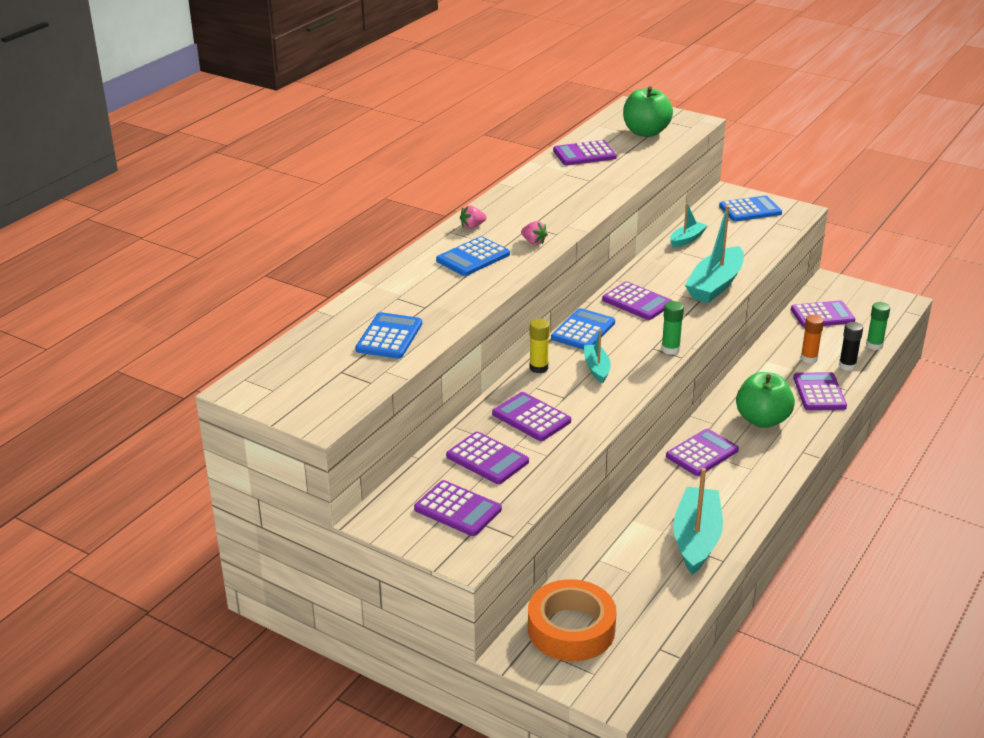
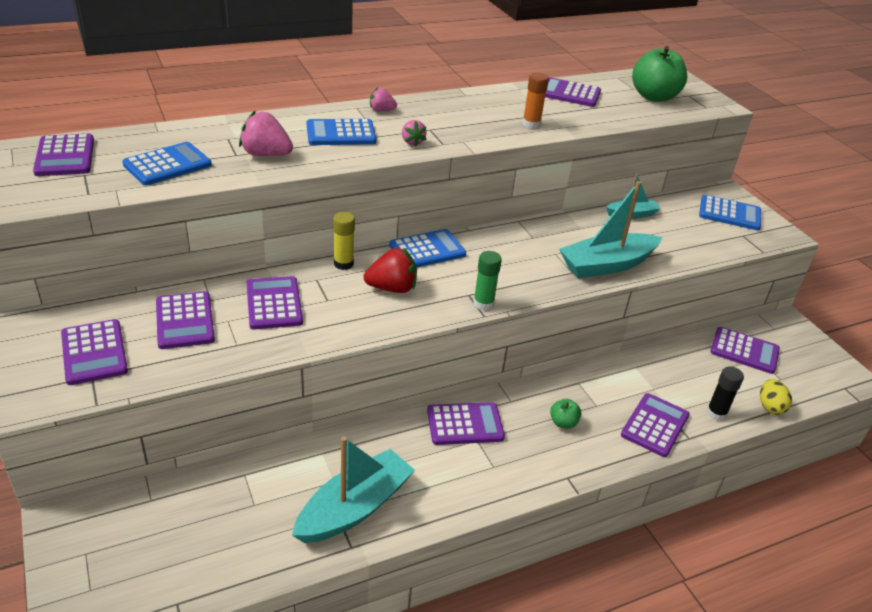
camera: 30 degrees right, 5 degrees up
orange tape [528,579,617,661] -> none
turquoise boat [584,330,611,384] -> red strawberry [364,247,417,293]
purple calculator [602,281,672,320] -> purple calculator moved to [33,134,94,176]
green apple [736,372,795,428] -> green apple [550,399,581,429], size x0.47
orange glue stick [801,315,824,363] -> orange glue stick moved to [522,73,549,129]
green glue stick [866,302,890,350] -> yellow egg [760,379,792,415]
none -> pink strawberry [239,110,293,156]

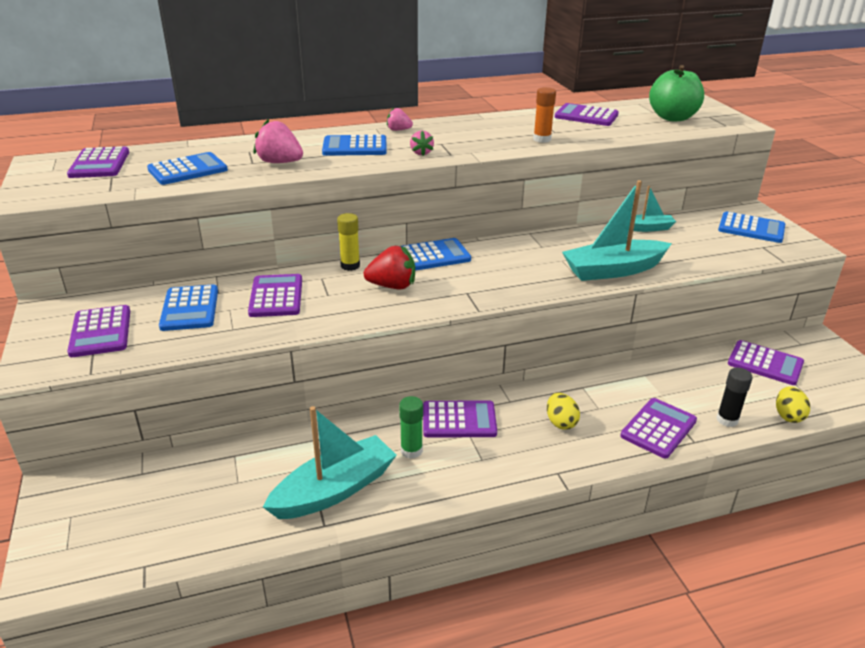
camera: 10 degrees right, 5 degrees down
purple calculator [156,291,215,349] -> blue calculator [159,284,218,331]
green glue stick [473,251,502,310] -> green glue stick moved to [399,396,423,459]
green apple [550,399,581,429] -> yellow egg [547,393,580,430]

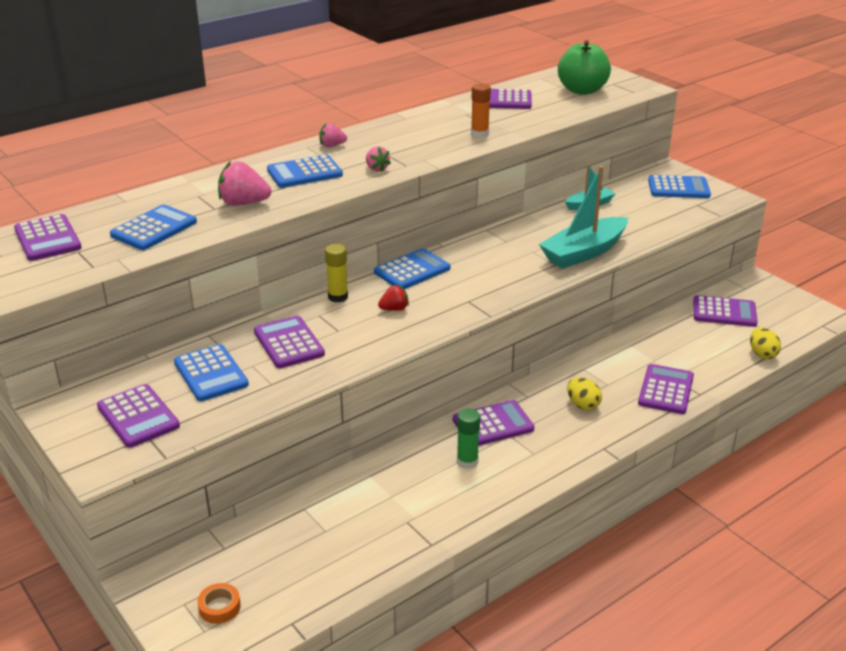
camera: 20 degrees left, 0 degrees up
turquoise boat [263,406,397,519] -> none
red strawberry [364,246,415,289] -> red strawberry [378,285,409,311], size x0.59
black glue stick [716,368,753,427] -> none
none -> orange tape [197,583,241,624]

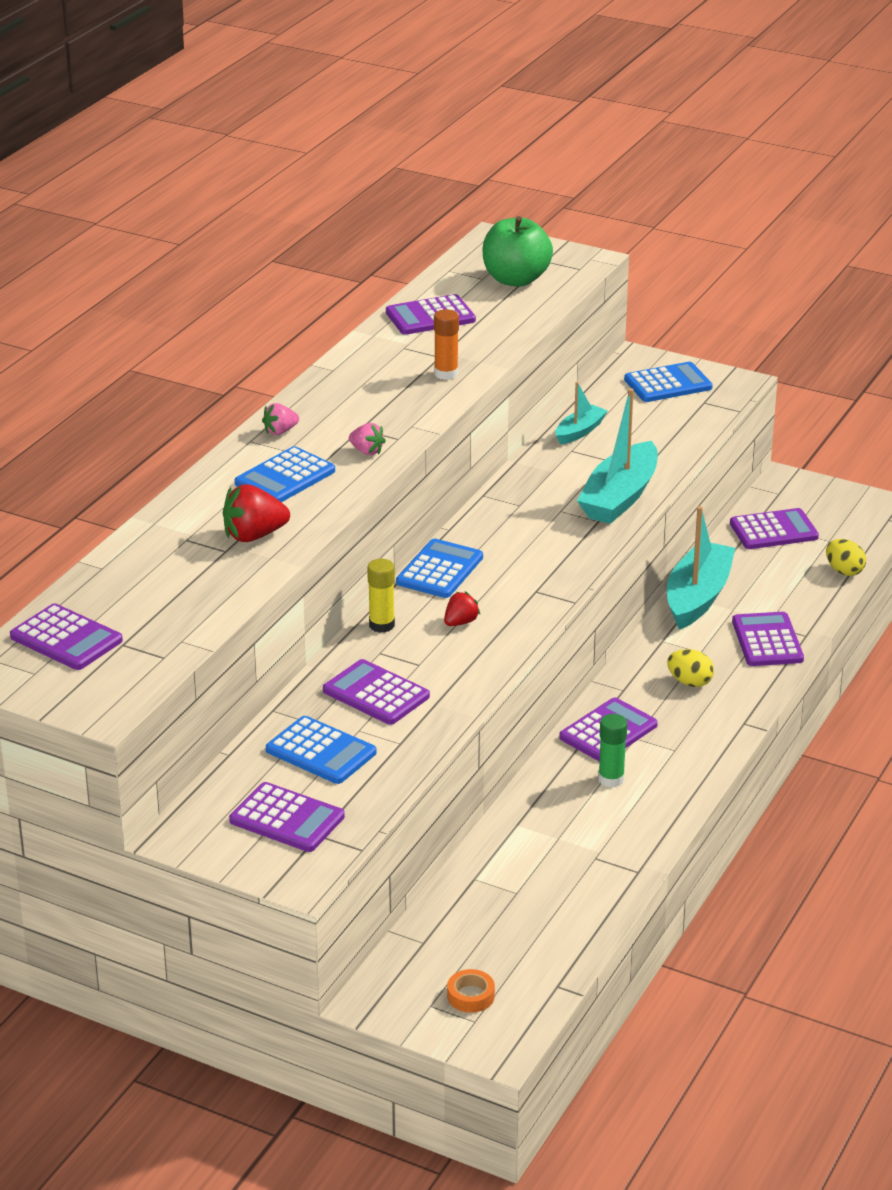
camera: 25 degrees left, 0 degrees up
blue calculator [110,204,197,250] -> none
pink strawberry [218,161,271,206] -> red strawberry [223,484,290,542]
none -> turquoise boat [667,506,735,630]

